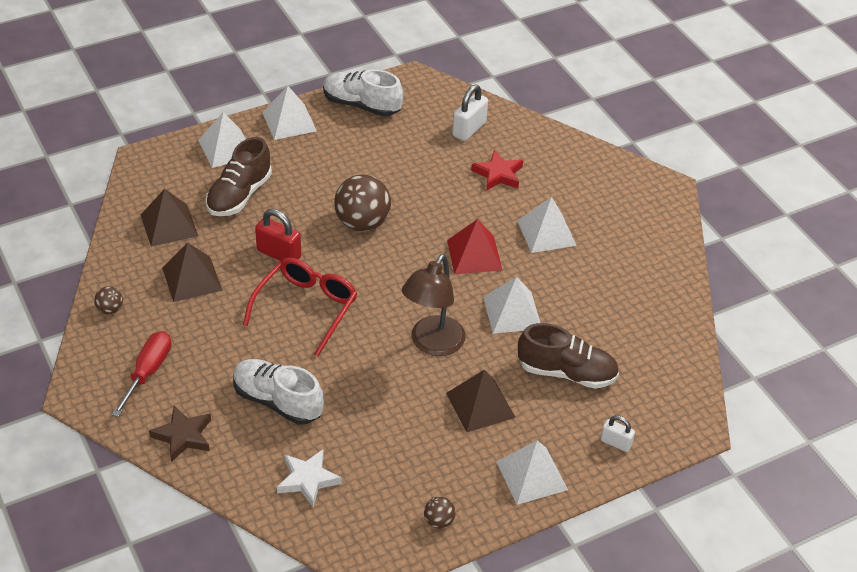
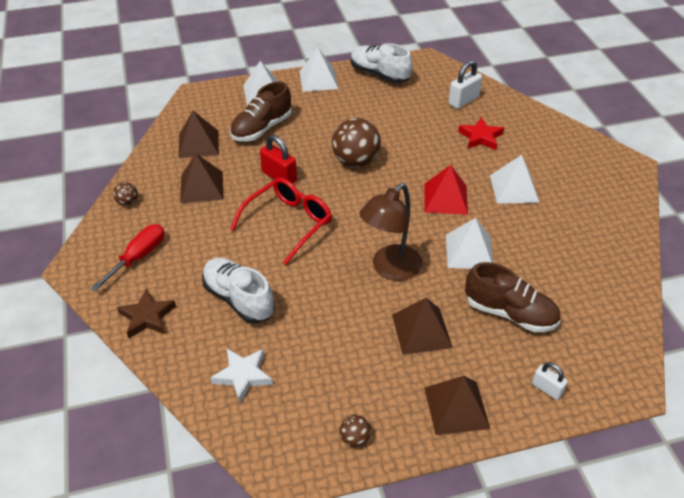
camera: 15 degrees right, 0 degrees up
white pyramid [496,441,568,505] -> brown pyramid [425,376,490,435]

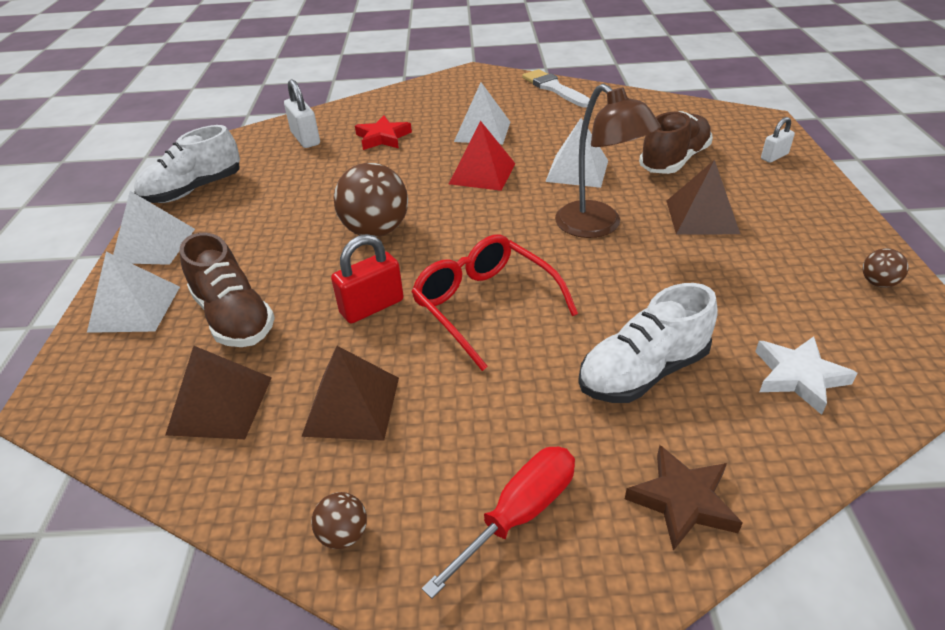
camera: 75 degrees left, 5 degrees down
red screwdriver [91,224,165,291] -> red screwdriver turned 90 degrees clockwise [422,447,575,599]
brown pyramid [425,376,490,435] -> none
none -> white brush [522,69,590,108]

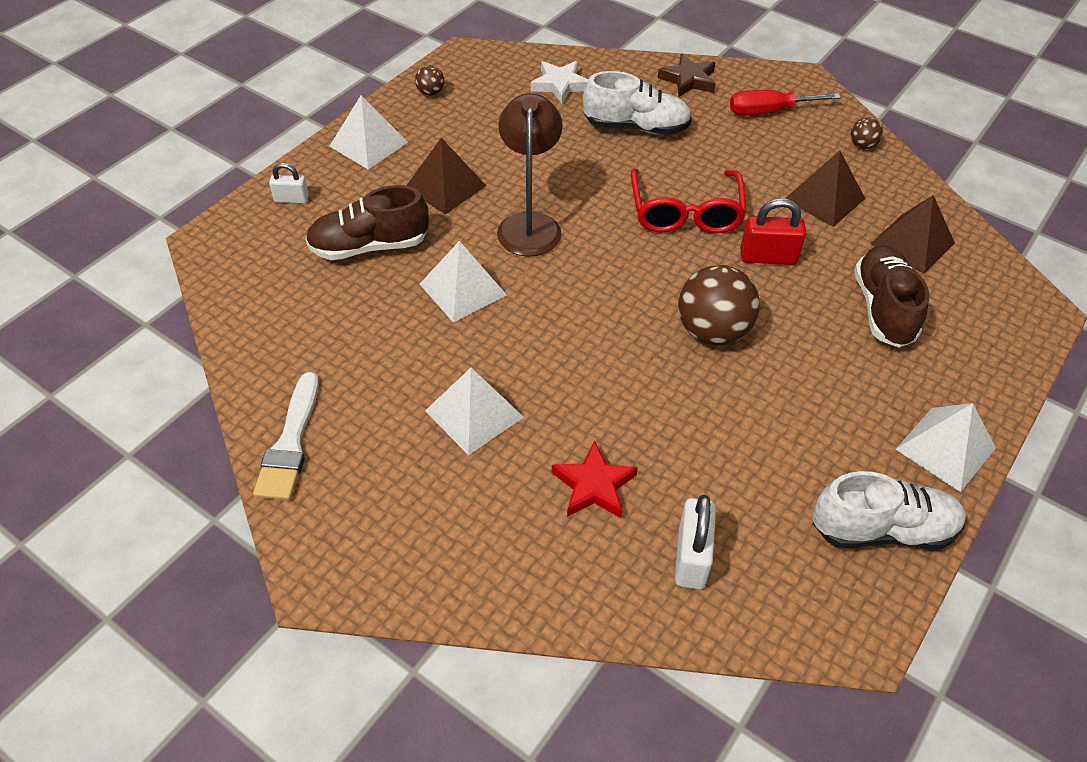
camera: 145 degrees left, 10 degrees up
white pyramid [87,252,180,333] -> white pyramid moved to [329,95,408,170]
red pyramid [449,121,515,191] -> none

